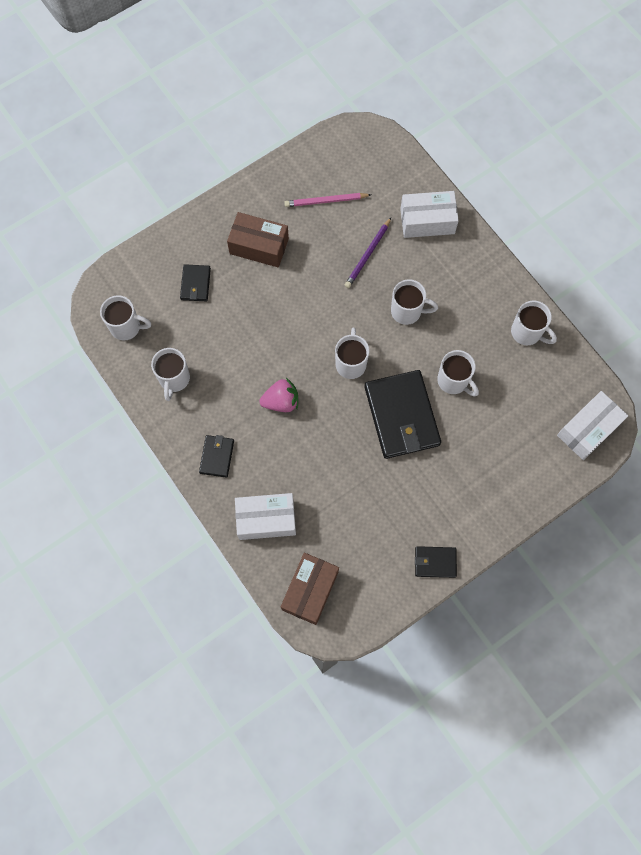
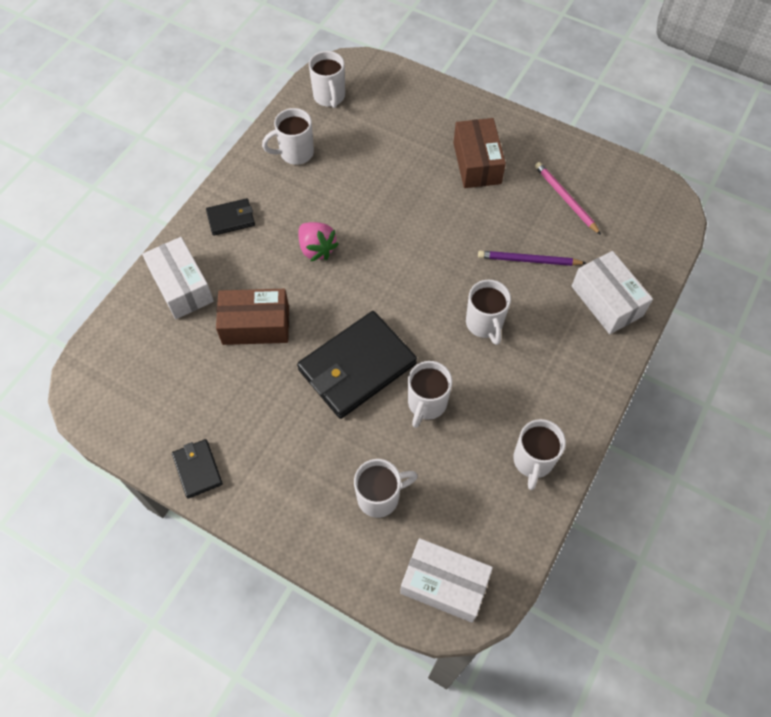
camera: 65 degrees right, 10 degrees down
black wallet [180,264,211,301] -> none
brown box [281,553,339,625] -> brown box moved to [216,289,289,345]
white mug [335,328,369,379] -> white mug moved to [354,459,418,518]

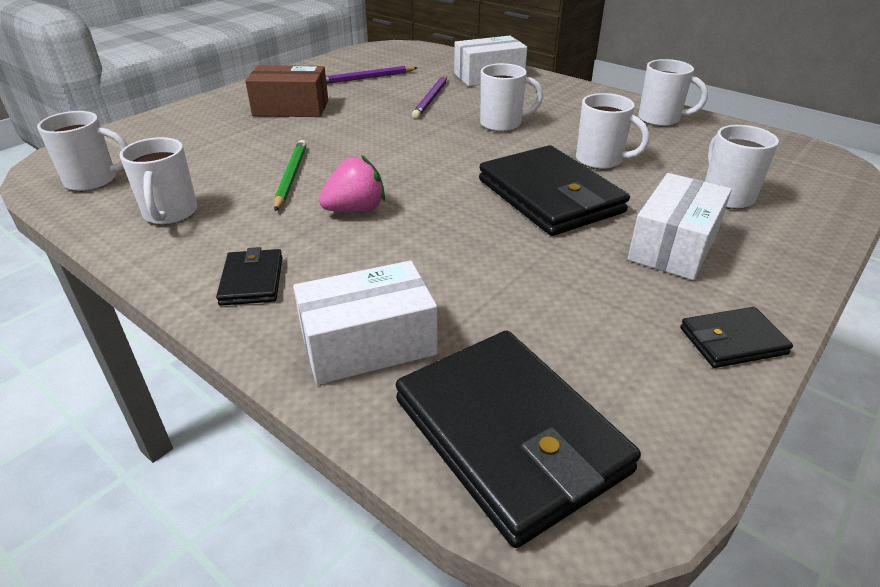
camera: 80 degrees left, 25 degrees down
brown box [216,289,289,345] -> none
white box [400,538,493,623] -> white box moved to [628,173,732,280]
pink pencil [535,162,601,235] -> purple pencil [326,66,417,84]
none -> green pencil [274,140,307,211]
none -> black wallet [396,330,641,548]

